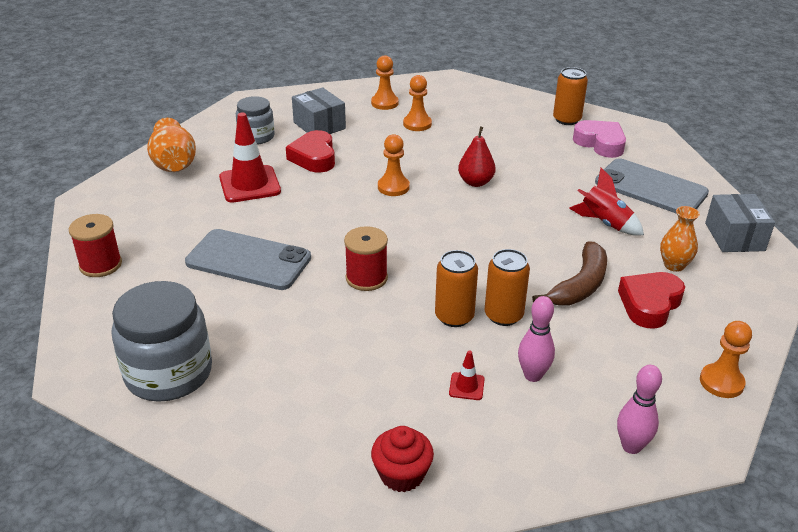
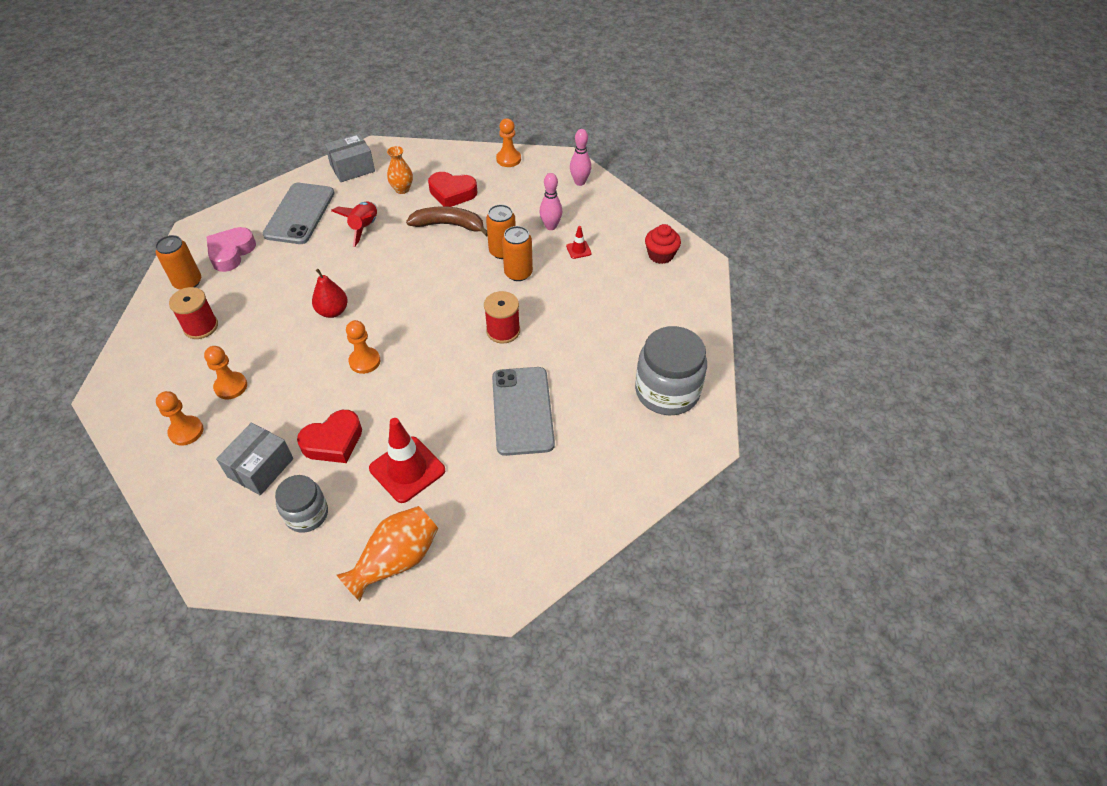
camera: 115 degrees left, 15 degrees up
red spool [69,214,122,277] -> red spool moved to [169,287,218,339]

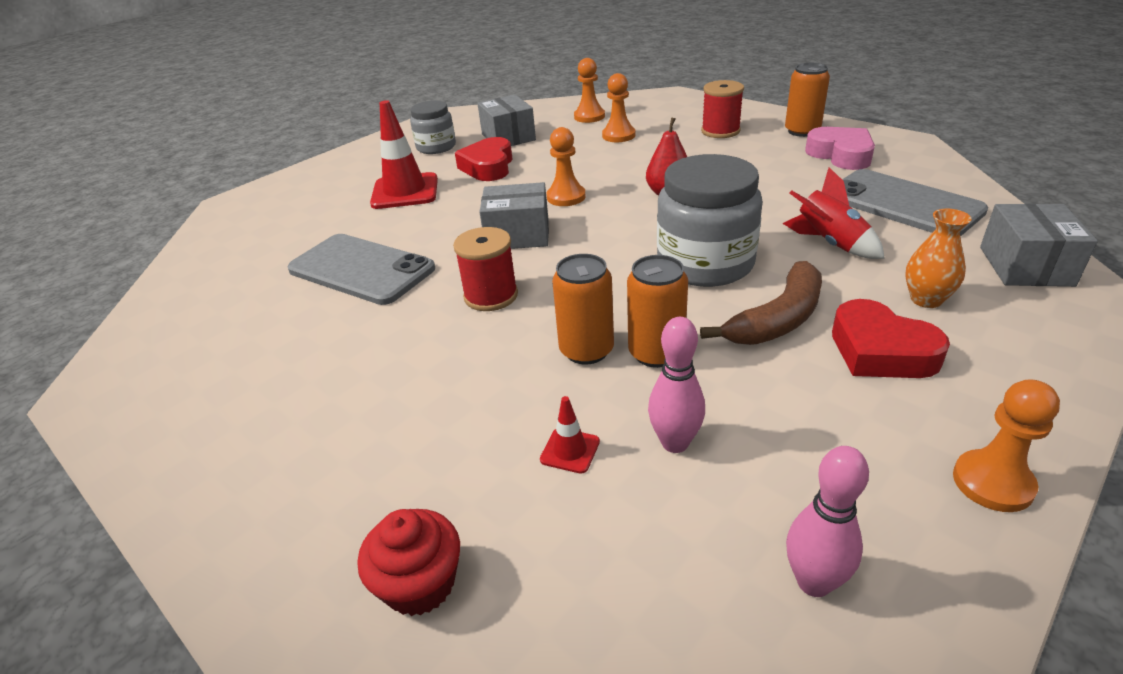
camera: 130 degrees right, 15 degrees down
orange vase [337,506,438,601] -> none
red heart [428,172,477,207] -> red heart turned 90 degrees counterclockwise [832,299,950,378]
grey jar [635,326,707,415] -> grey jar moved to [657,154,763,287]
none -> grey box [479,182,549,249]

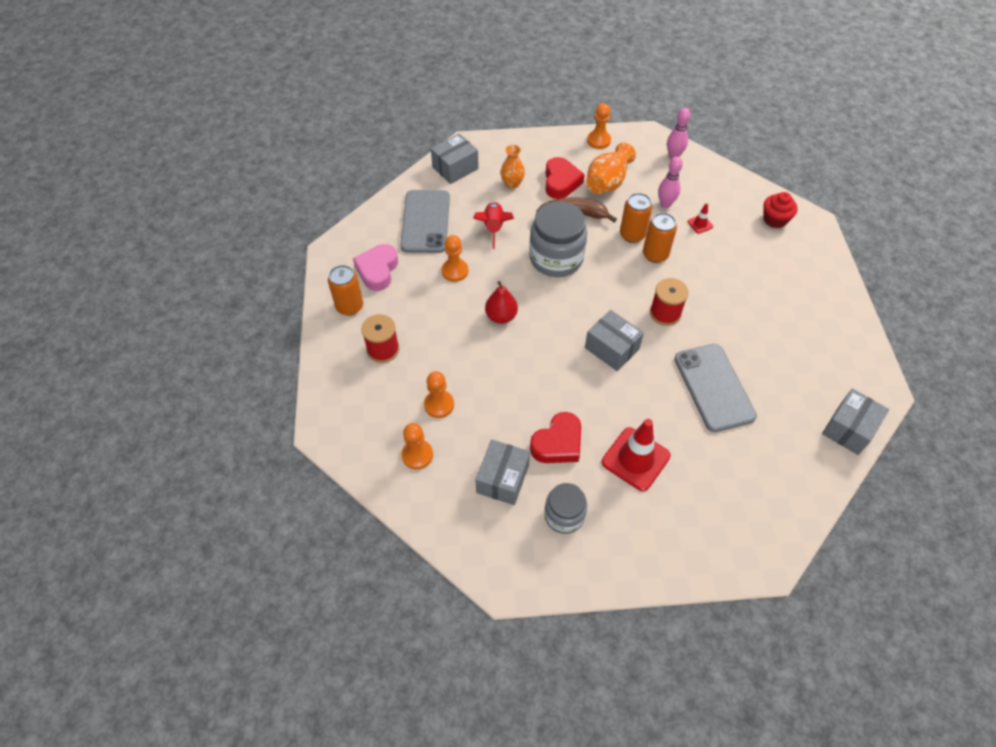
camera: 140 degrees left, 20 degrees up
orange pawn [547,127,586,206] -> orange pawn moved to [442,235,468,282]
none -> orange vase [586,143,636,194]
none -> grey box [822,389,889,455]

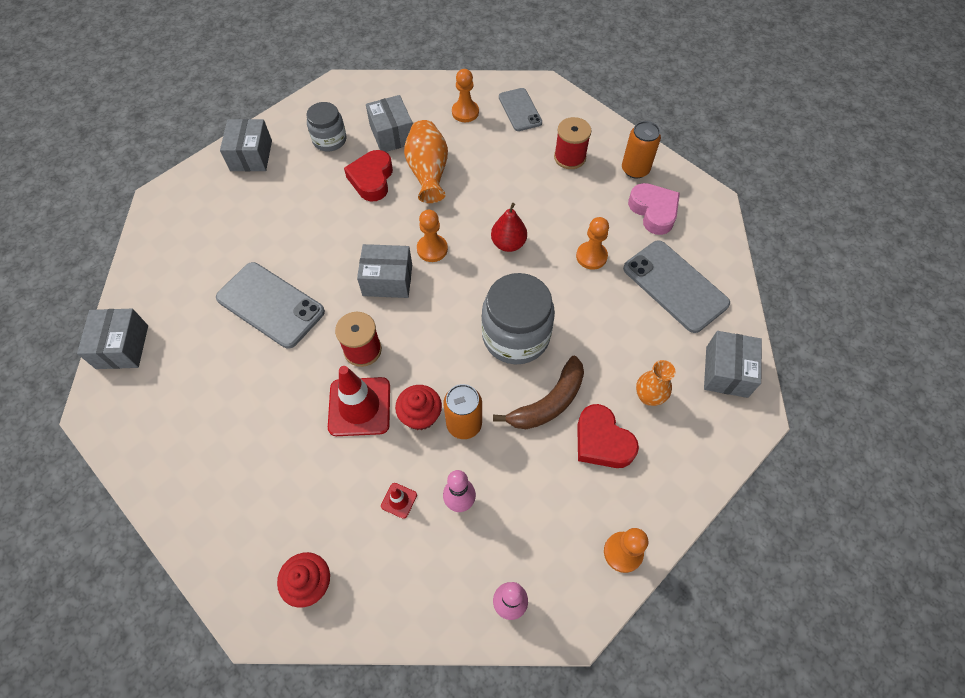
camera: 140 degrees right, 5 degrees up
orange pawn [424,371,454,418] -> orange pawn moved to [417,210,448,262]
red rocket [473,202,514,249] -> none
orange vase [586,143,636,194] -> orange vase moved to [404,120,448,203]
red traffic cone [602,419,671,491] -> red traffic cone moved to [328,366,390,436]
orange can [643,213,677,263] -> red cupcake [395,385,442,430]
none -> grey box [220,119,272,171]
none -> grey phone [499,88,542,131]

